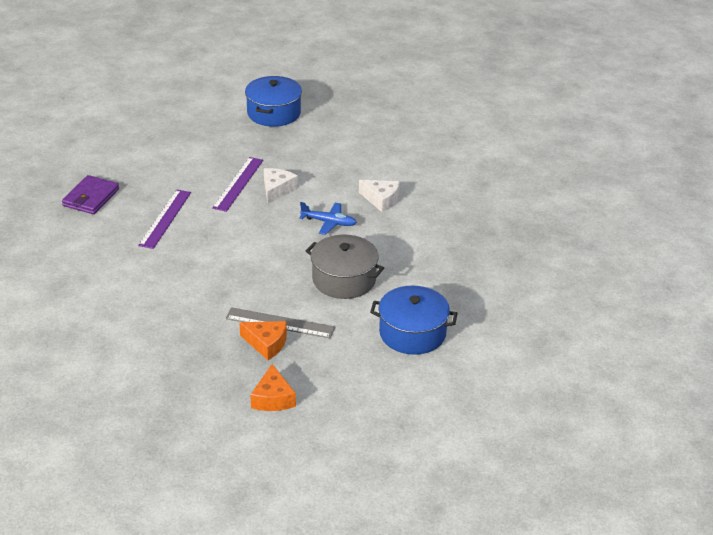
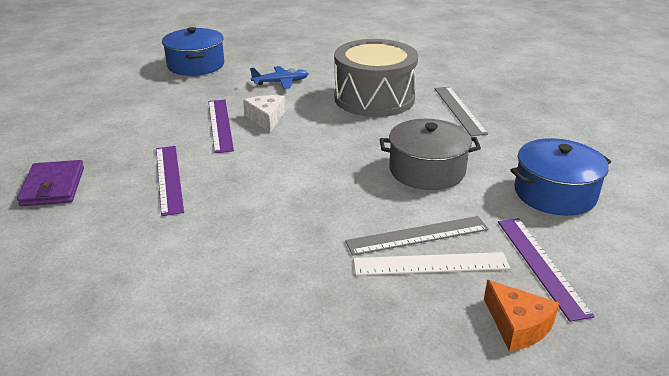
camera: 30 degrees left, 5 degrees down
orange cheese [239,321,287,360] -> white ruler [353,252,510,275]
blue plane [299,202,357,235] -> blue plane moved to [250,66,309,89]
white cheese [359,180,400,212] -> grey drum [334,39,418,117]
none -> grey ruler [434,87,488,136]
none -> purple ruler [498,218,595,322]

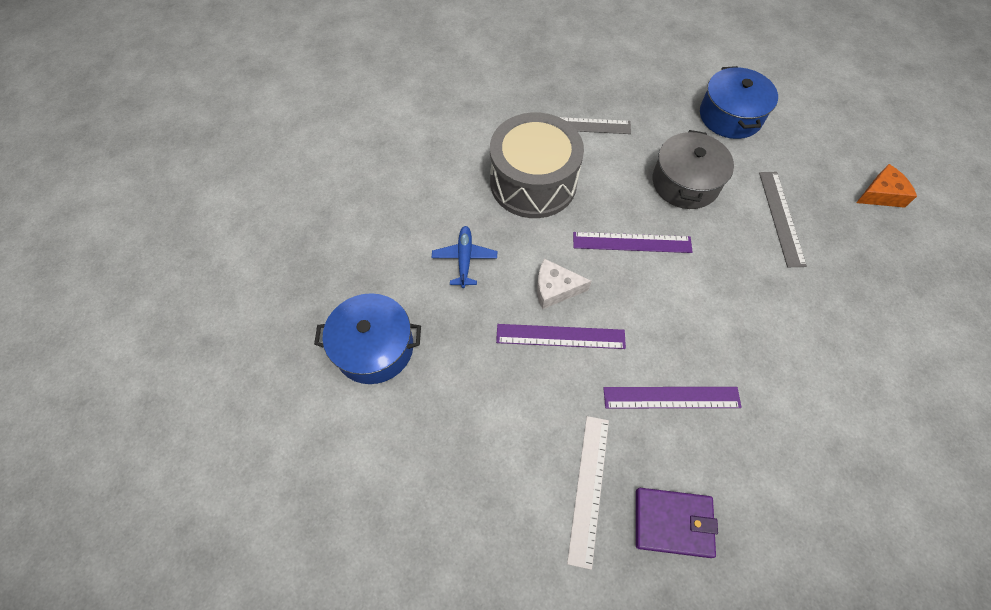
camera: 75 degrees left, 30 degrees up
white ruler [353,252,510,275] -> white ruler moved to [567,416,609,570]
purple ruler [498,218,595,322] -> purple ruler moved to [573,232,693,253]

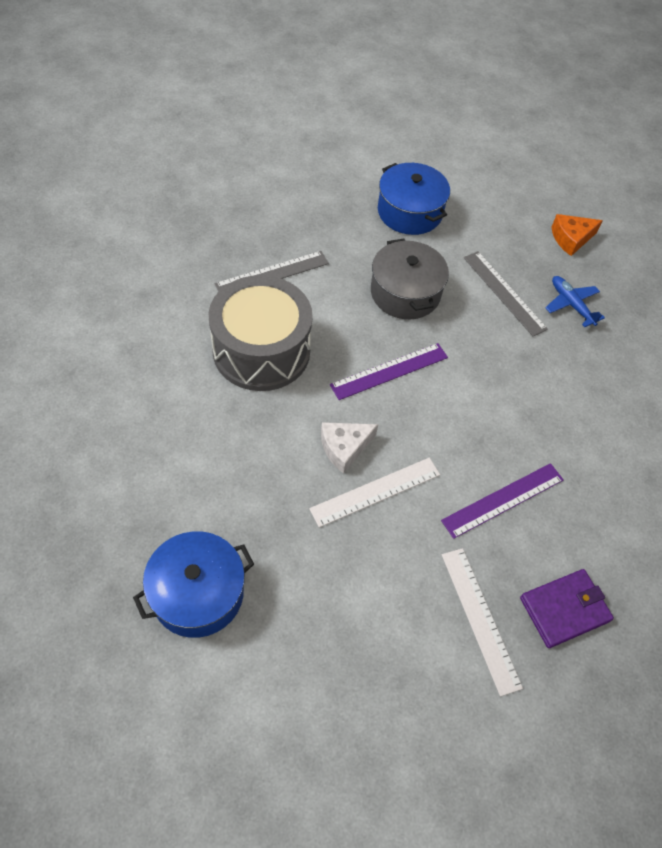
camera: 35 degrees left, 5 degrees down
blue plane [432,226,497,288] -> blue plane moved to [545,276,605,327]
purple ruler [496,324,626,349] -> white ruler [309,458,440,528]
orange cheese [856,164,917,208] -> orange cheese turned 150 degrees counterclockwise [552,214,603,256]

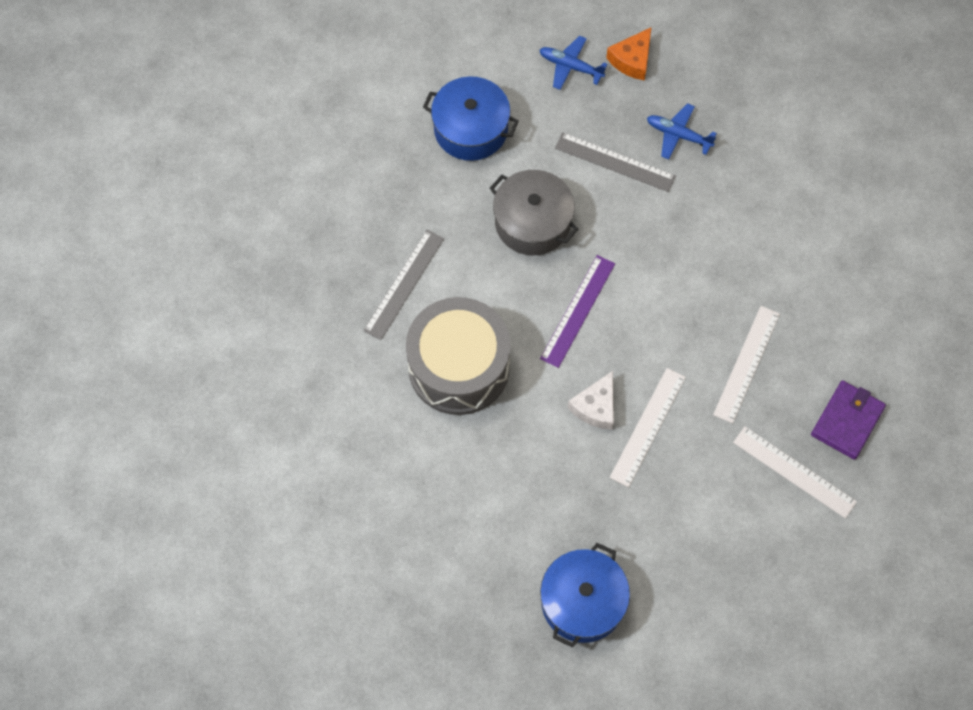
camera: 30 degrees left, 10 degrees up
purple ruler [441,463,564,539] -> white ruler [713,306,780,423]
none -> blue plane [540,35,608,90]

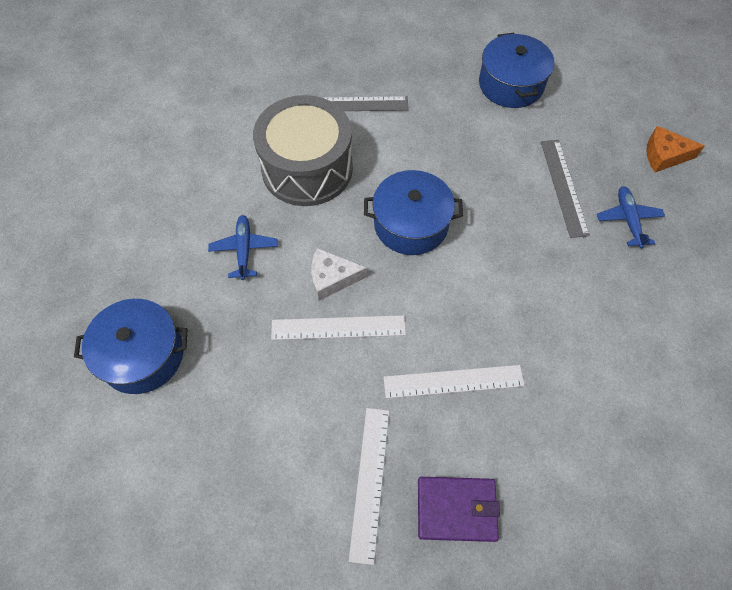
camera: 60 degrees right, 5 degrees down
grey pot [490,170,578,255] -> none
blue plane [540,35,608,90] -> blue plane moved to [208,215,278,280]
purple ruler [540,255,615,368] -> blue pot [364,170,463,255]

